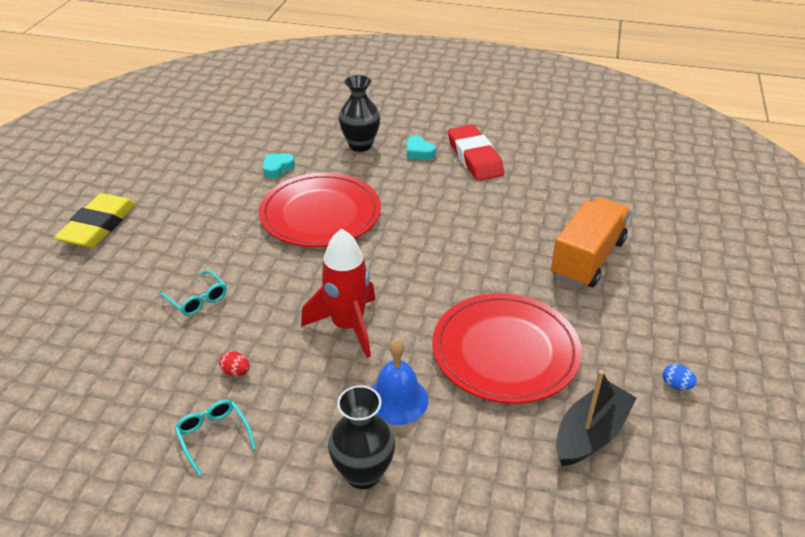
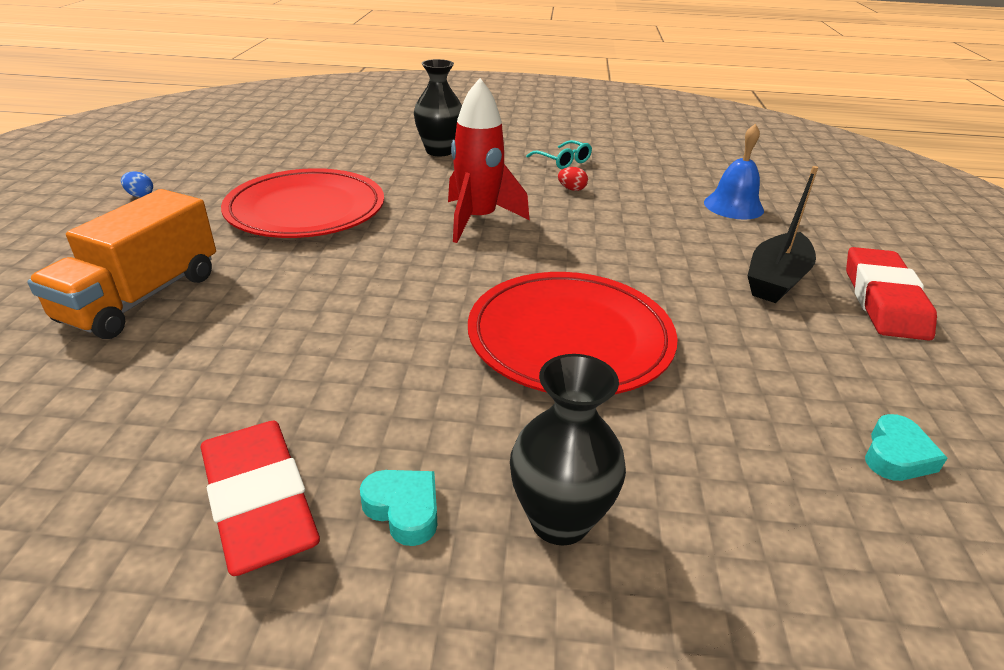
camera: 170 degrees right, 5 degrees down
yellow eraser [55,193,136,248] -> red eraser [846,247,937,341]
turquoise glasses [160,270,227,316] -> none
turquoise heart [263,153,295,178] -> turquoise heart moved to [865,414,947,481]
blue bell [371,339,429,425] -> blue bell moved to [704,124,764,220]
black boat [556,370,637,466] -> black boat moved to [747,166,818,303]

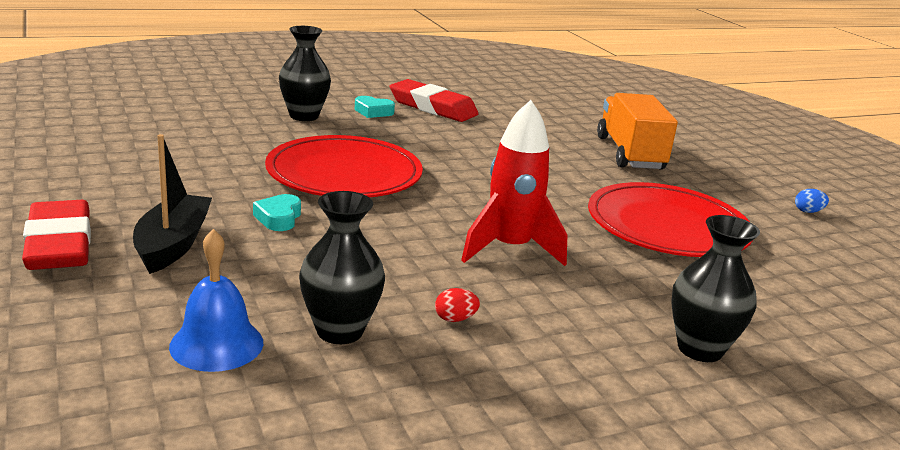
camera: 150 degrees right, 10 degrees down
turquoise glasses [526,140,592,169] -> none
turquoise heart [865,414,947,481] -> turquoise heart moved to [253,194,301,231]
none -> black vase [299,191,385,344]

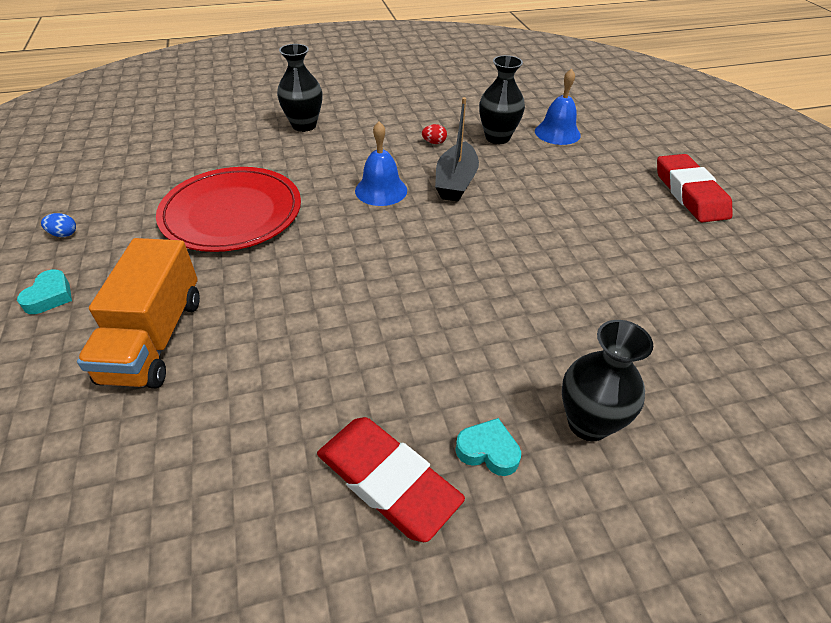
camera: 170 degrees left, 20 degrees up
black boat [133,134,212,274] -> black boat moved to [435,97,479,202]
turquoise heart [253,194,301,231] -> turquoise heart moved to [17,269,72,314]
red plate [265,135,423,197] -> none
red rocket [461,100,567,266] -> blue bell [355,121,407,206]

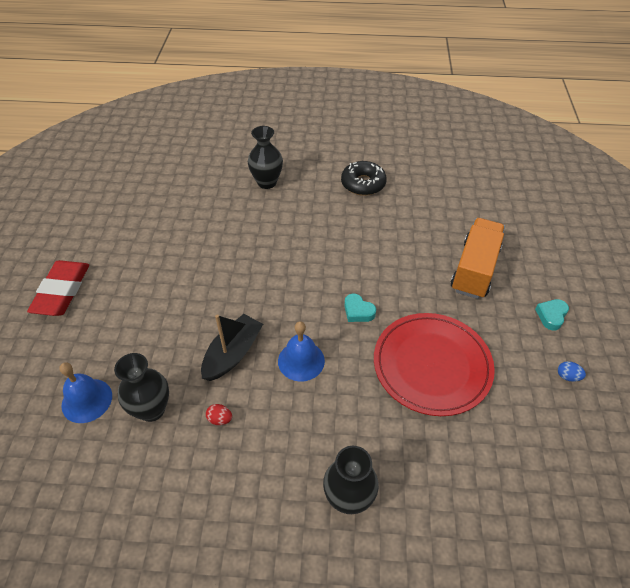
camera: 160 degrees left, 5 degrees up
red eraser [317,417,465,542] -> black donut [341,161,387,196]
turquoise heart [455,418,521,476] -> turquoise heart moved to [344,293,376,322]

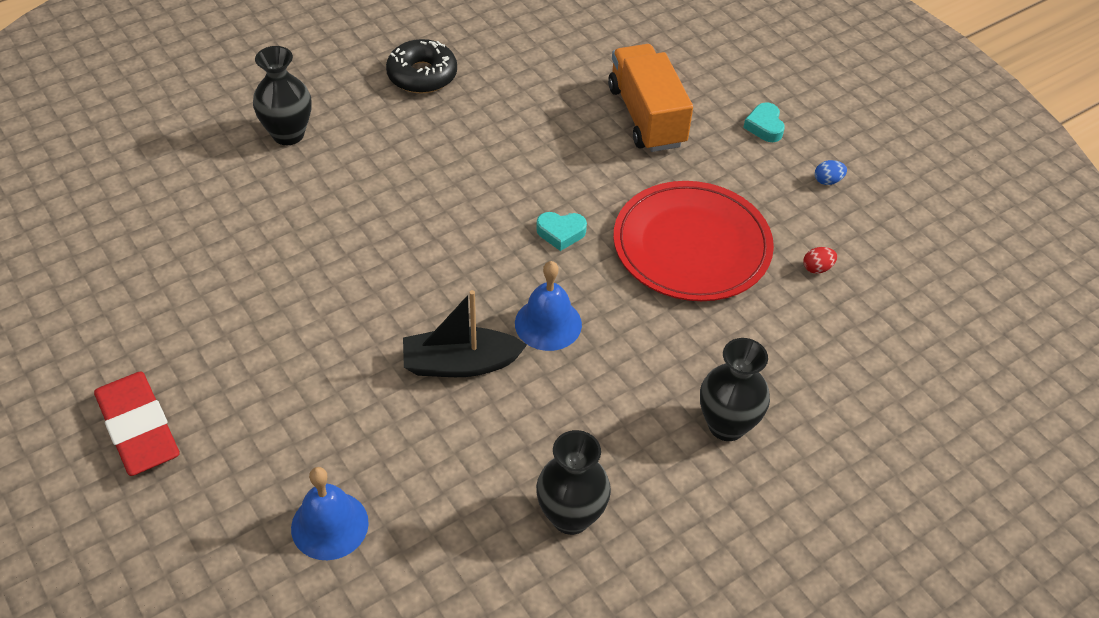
camera: 40 degrees left, 0 degrees up
black vase [114,353,169,422] -> black vase moved to [536,430,611,535]
black boat [201,314,263,381] -> black boat turned 90 degrees counterclockwise [403,290,527,377]
red egg [206,404,232,425] -> red egg moved to [803,247,837,274]

